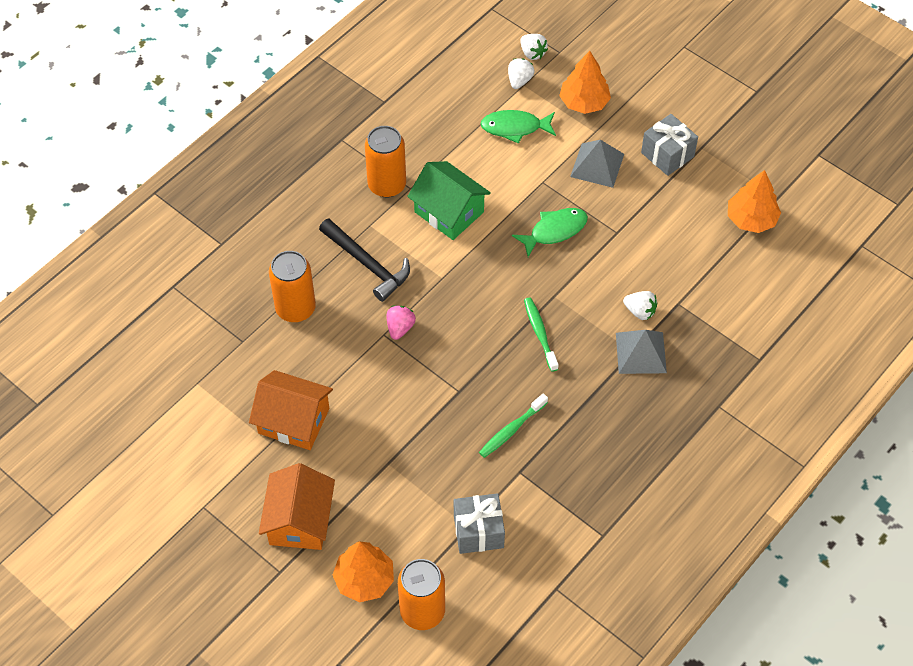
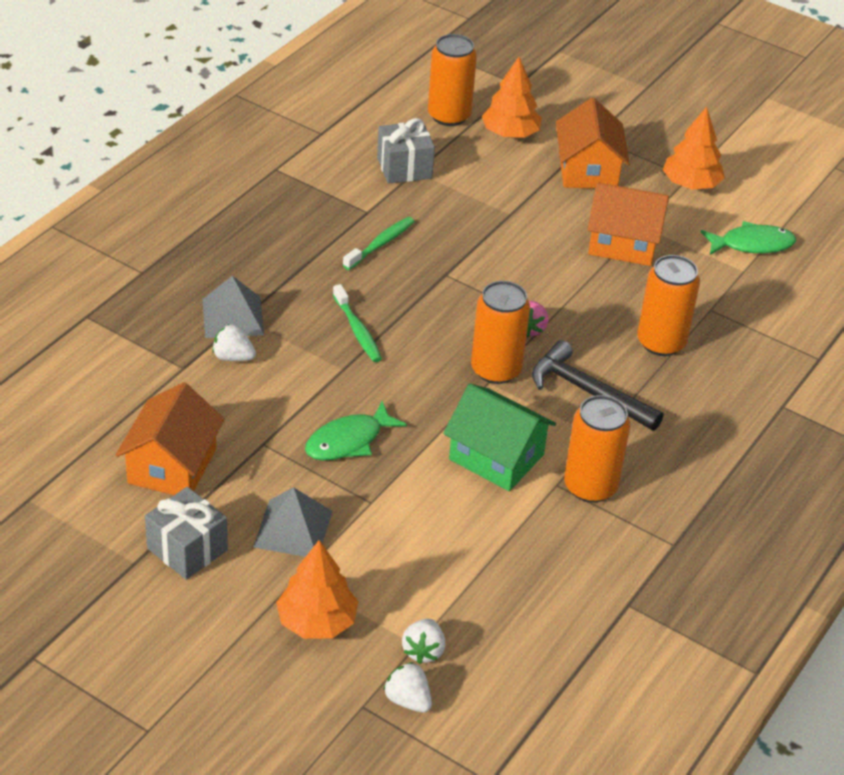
camera: 170 degrees right, 15 degrees down
green fish [480,110,556,144] -> green fish moved to [701,221,796,255]
orange tree [728,170,781,233] -> orange tree moved to [663,107,725,190]
none -> orange house [115,382,225,495]
none -> orange can [471,281,530,384]

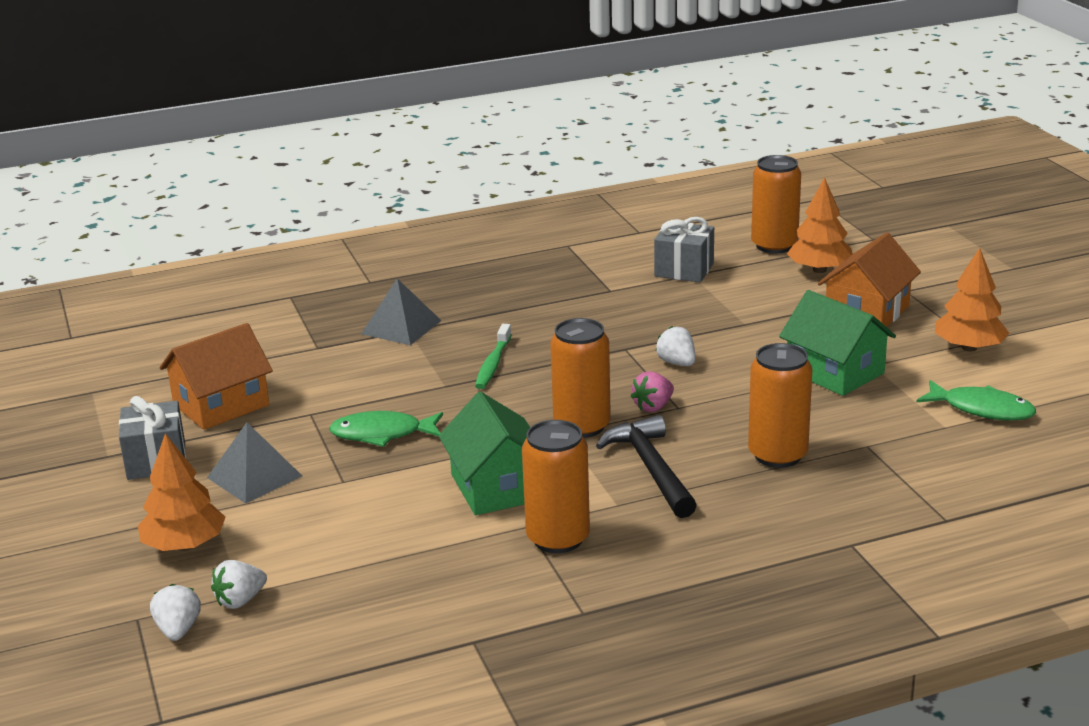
camera: 40 degrees right, 15 degrees down
white strawberry [212,324,256,361] -> white strawberry moved to [656,326,695,366]
green toothbrush [343,217,415,270] -> none
orange house [587,182,669,266] -> green house [779,290,896,396]

